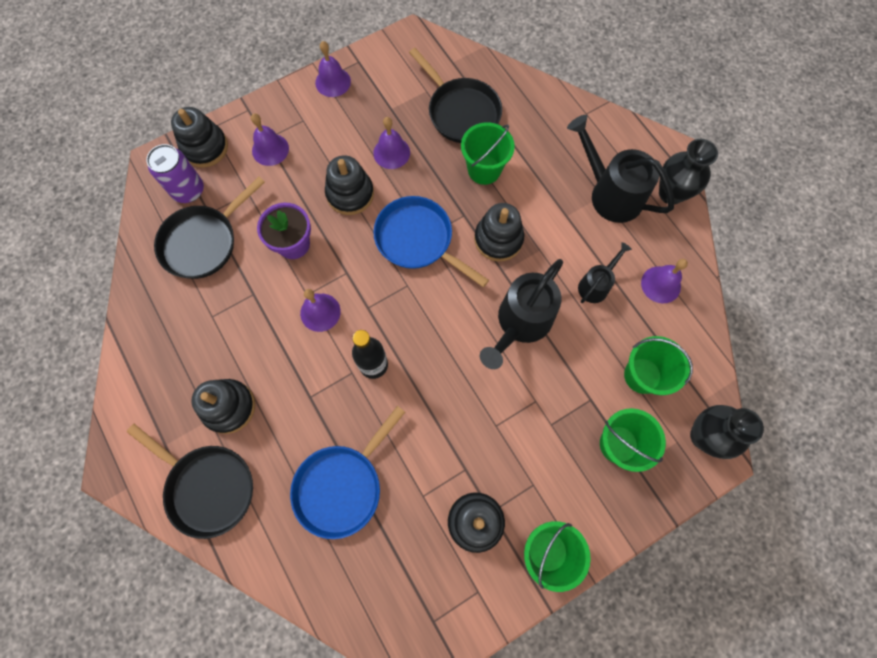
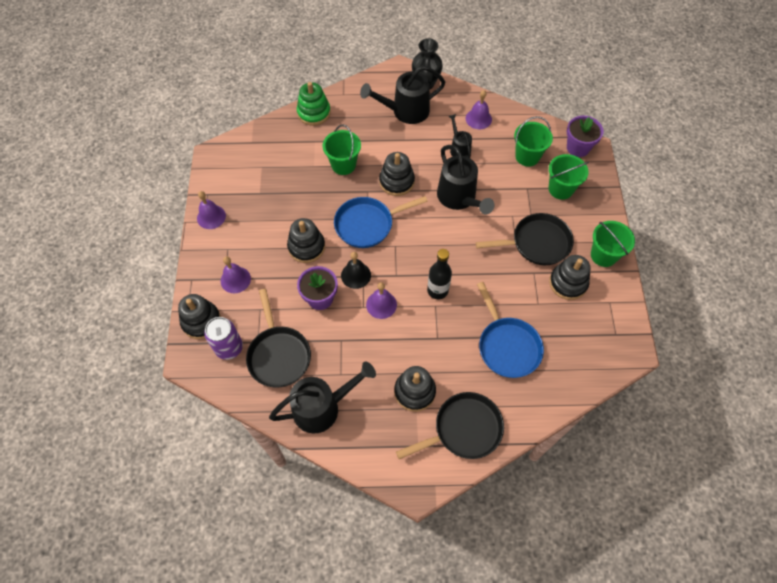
camera: 60 degrees left, 10 degrees down
purple bell [373,117,410,169] -> none
black pan [409,48,502,143] -> black pan moved to [476,213,574,265]
black vase [690,405,764,459] -> purple flower pot [567,116,604,157]
none -> black watering can [269,361,376,434]
none -> green stacking toy [297,82,331,126]
none -> black bell [341,252,371,289]

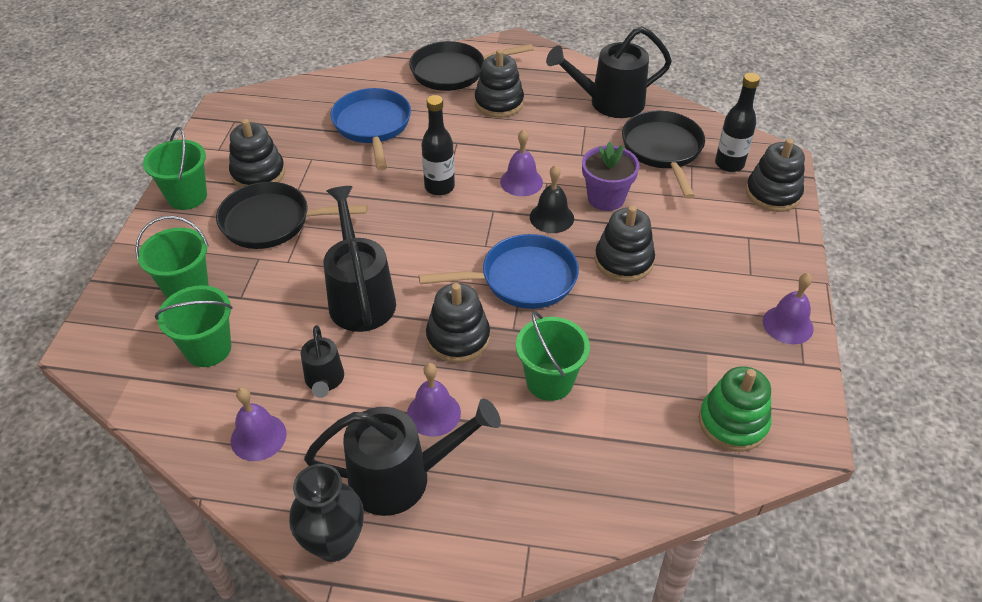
camera: 170 degrees left, 15 degrees down
purple can [204,317,243,360] -> black bottle [715,73,760,172]
purple bell [221,256,251,293] -> purple bell moved to [407,363,461,437]
green stacking toy [297,82,331,126] -> green stacking toy moved to [699,366,772,452]
purple flower pot [567,116,604,157] -> none

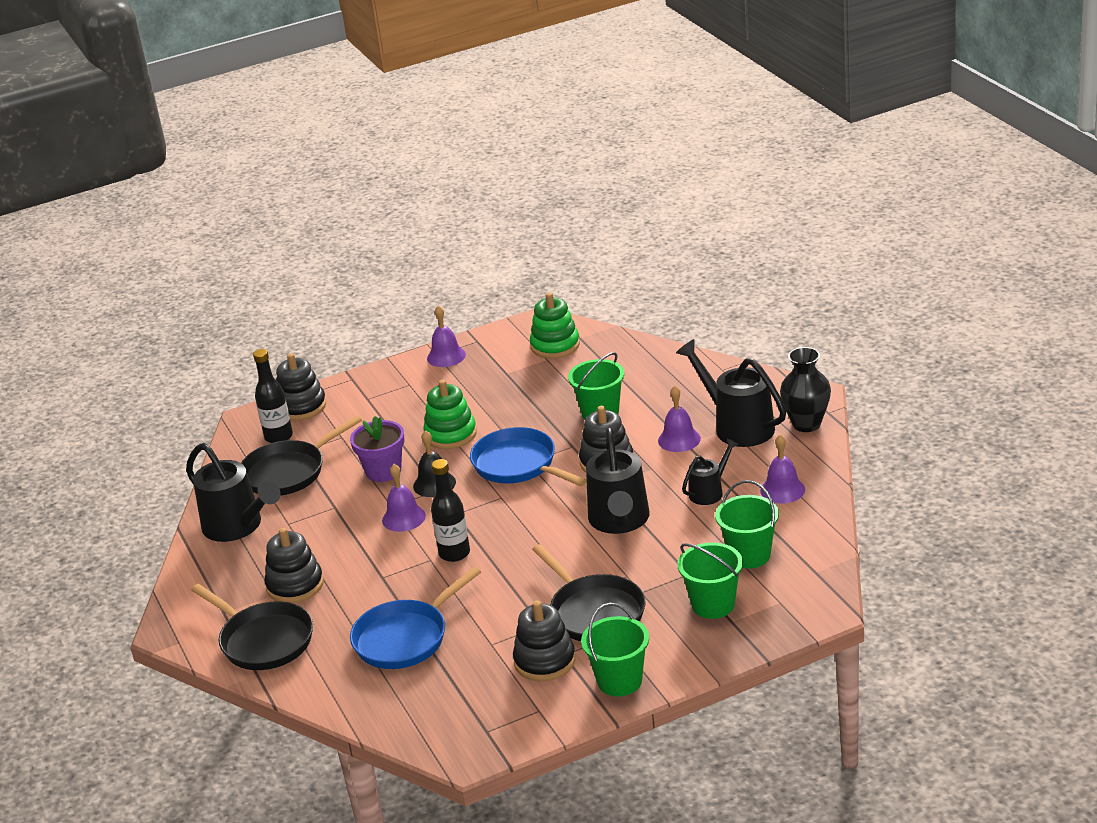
camera: 120 degrees left, 15 degrees down
black watering can [323,186,396,332] -> black watering can turned 45 degrees counterclockwise [586,428,649,534]
black stacking toy [595,206,655,282] -> green stacking toy [423,380,477,449]

